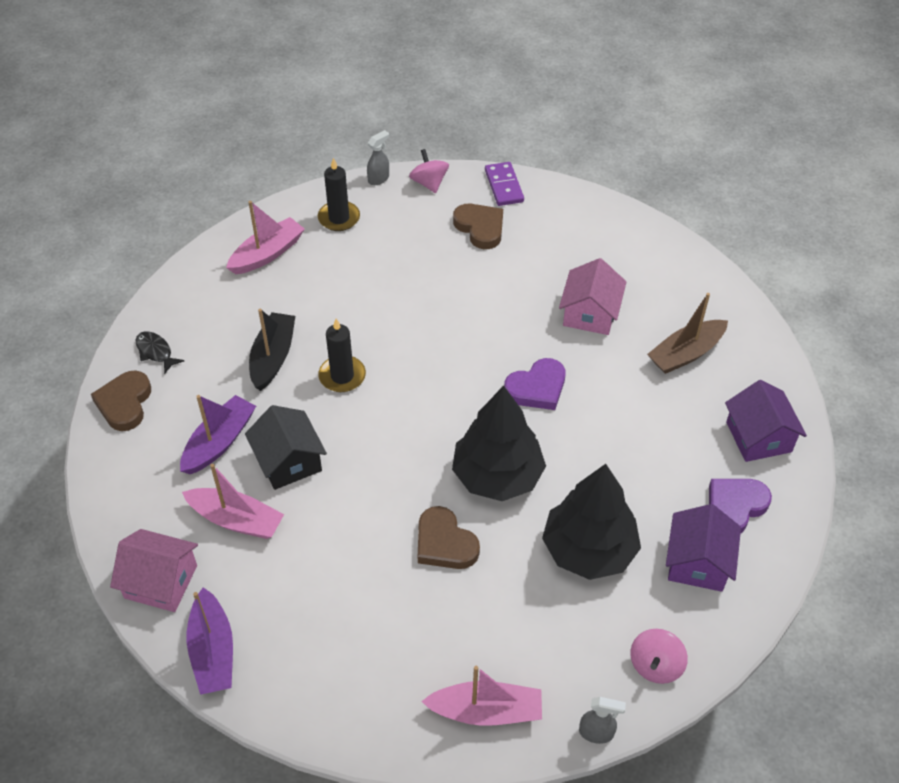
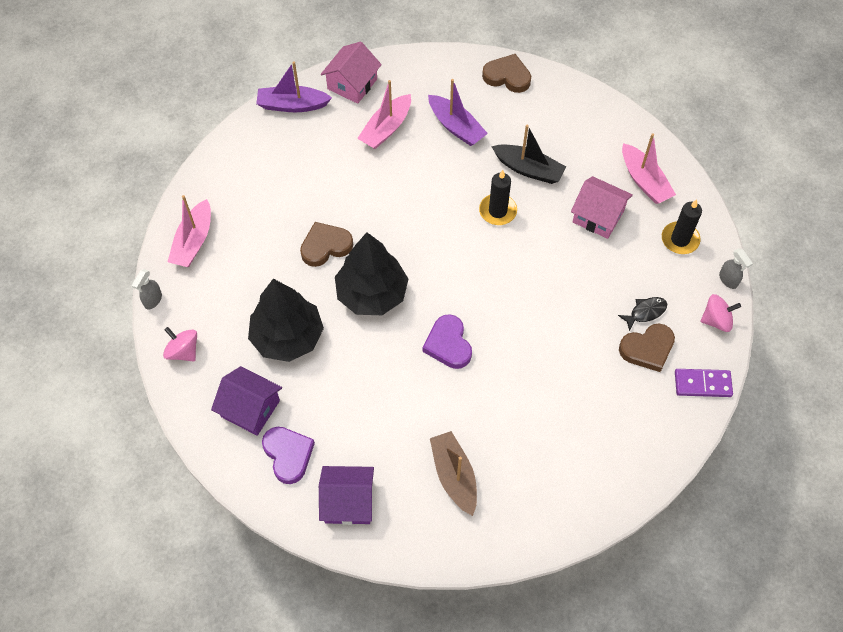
camera: 105 degrees right, 10 degrees up
black fish [136,331,184,374] -> black fish moved to [618,297,667,331]
black house [245,405,327,490] -> none
pink house [559,258,626,335] -> pink house moved to [571,176,633,239]

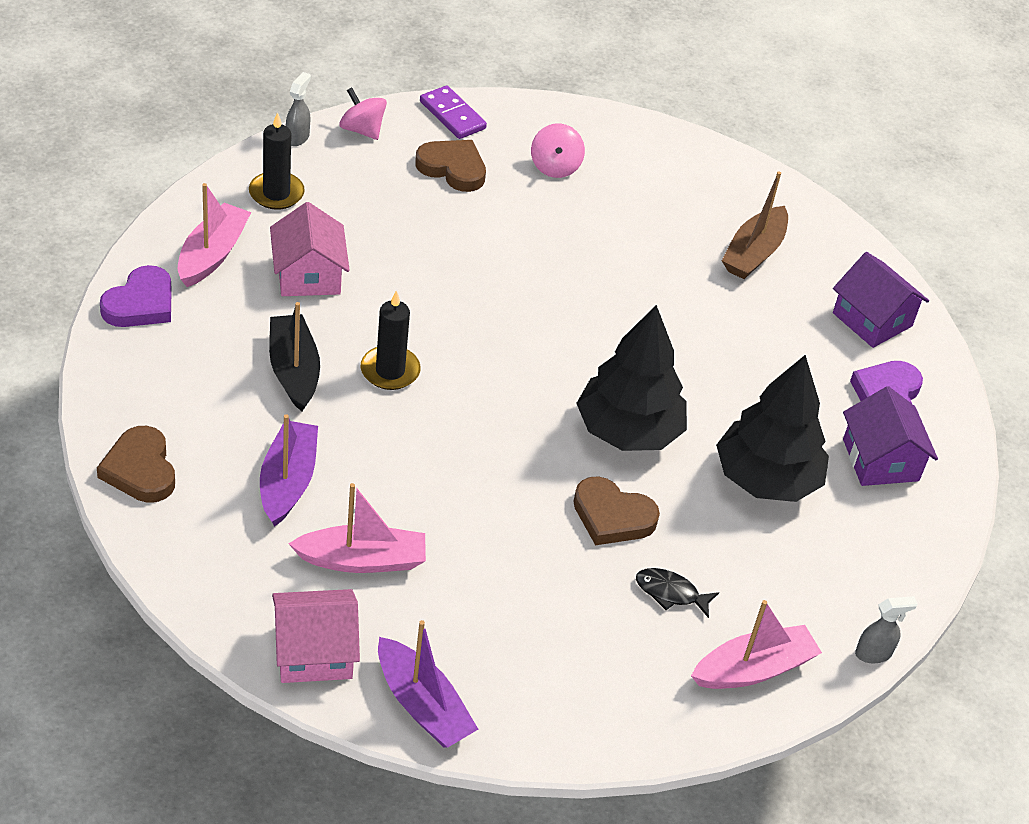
camera: 135 degrees left, 15 degrees down
pink spinning top [163,327,197,362] -> pink spinning top moved to [531,124,585,178]
purple heart [423,314,472,369] -> purple heart moved to [100,265,172,327]
black fish [618,297,667,331] -> black fish moved to [636,568,719,618]

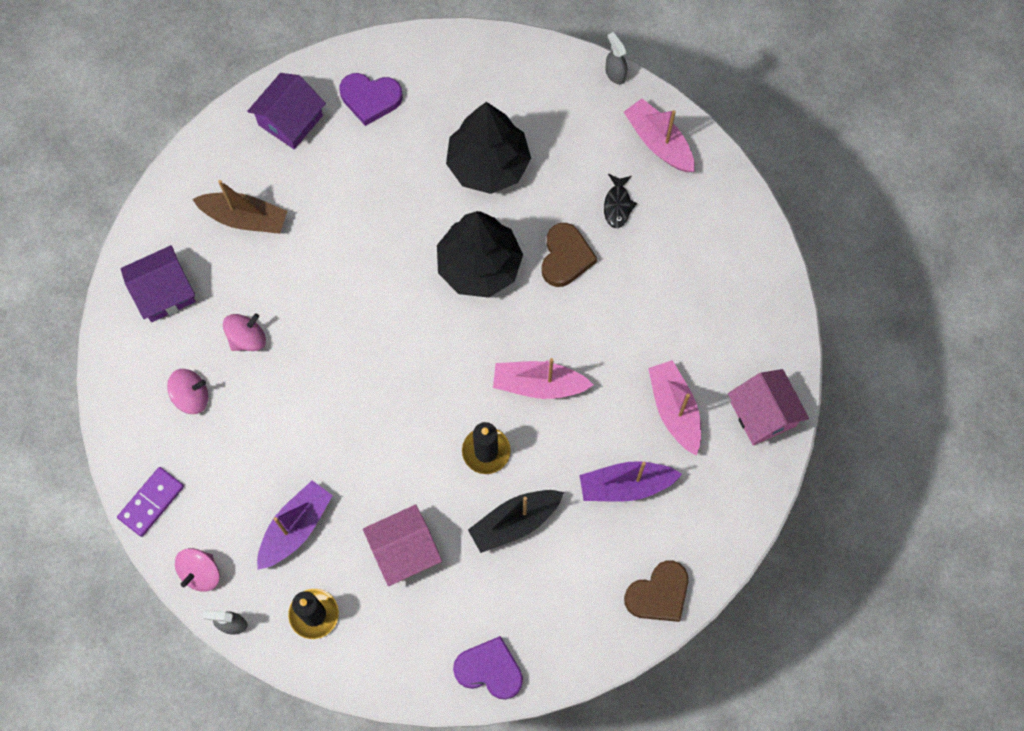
camera: 100 degrees left, 25 degrees up
pink boat [178,183,251,287] -> pink boat moved to [493,358,593,399]
purple boat [378,620,478,748] -> purple boat moved to [257,480,333,570]
brown heart [415,140,486,192] -> none
purple house [843,386,938,486] -> purple house moved to [121,245,196,322]
none -> pink spinning top [223,313,266,351]

